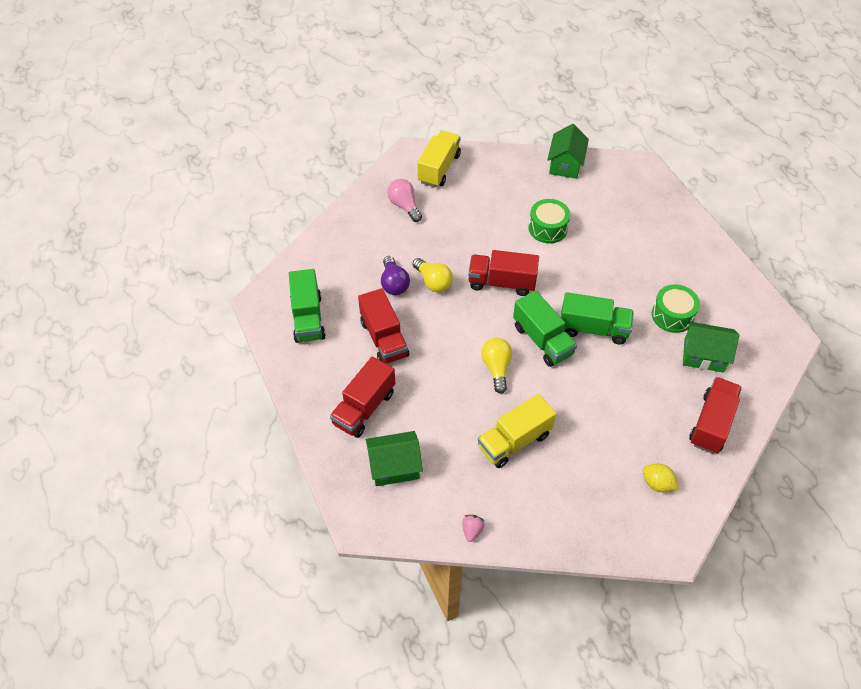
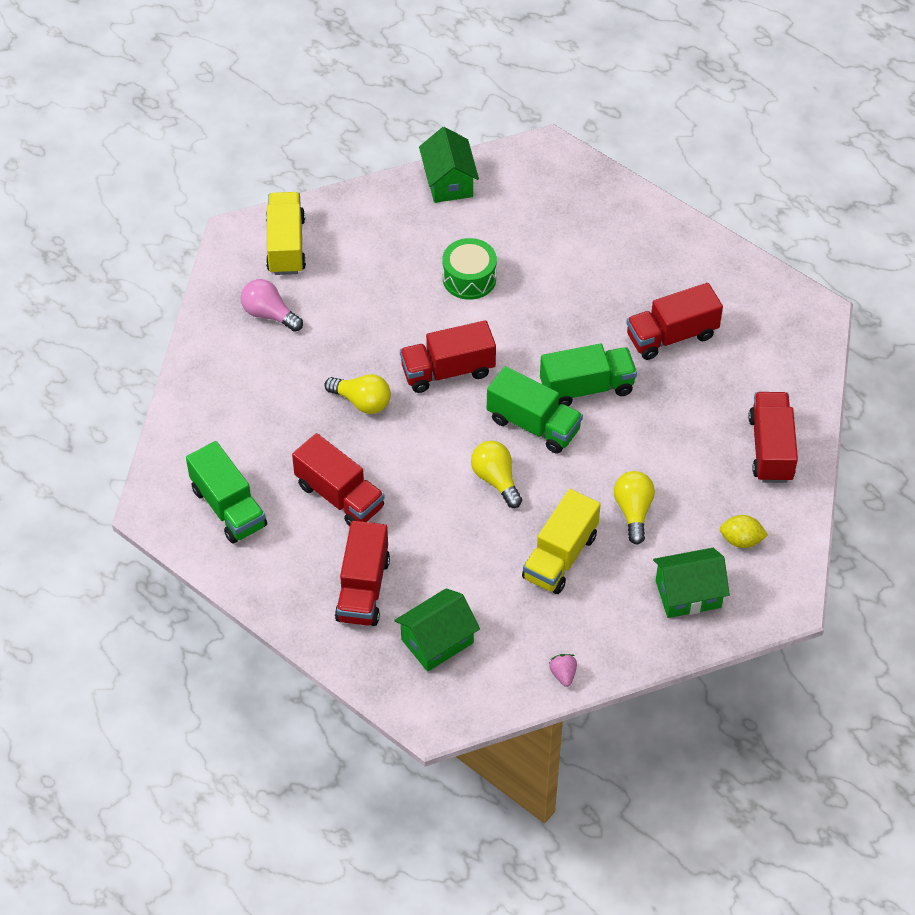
camera: 25 degrees left, 0 degrees up
purple light bulb [381,256,410,295] -> none
green drum [652,284,700,333] -> red truck [626,283,723,360]
green house [683,321,739,373] -> green house moved to [653,548,730,618]
none -> yellow light bulb [614,471,655,545]

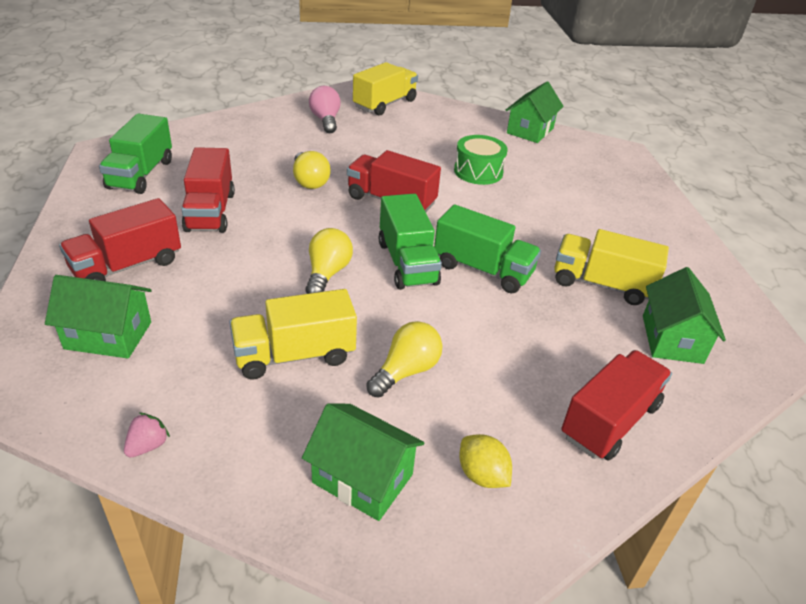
camera: 40 degrees right, 15 degrees down
red truck [626,283,723,360] -> yellow truck [554,229,669,305]
none -> green house [643,267,726,364]

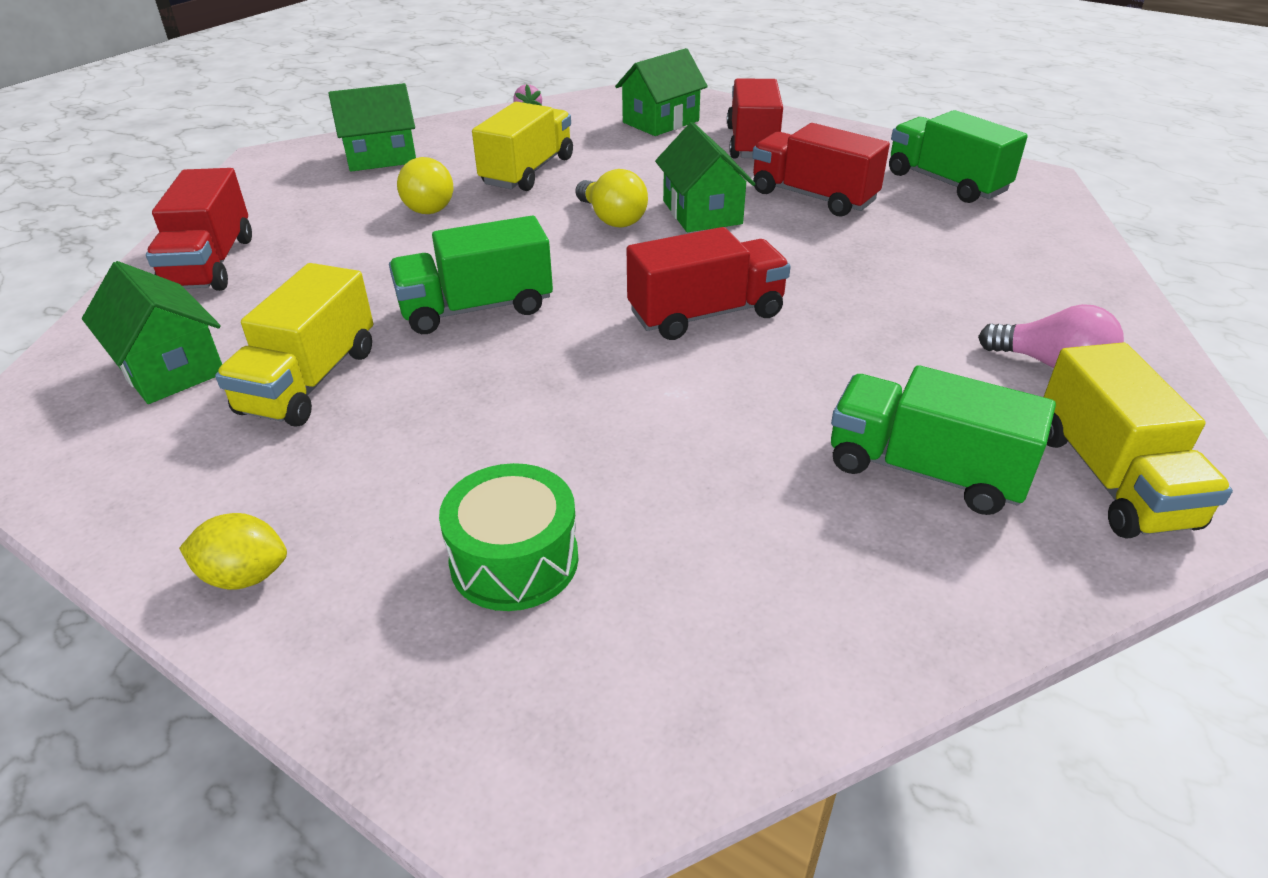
camera: 135 degrees right, 0 degrees up
yellow light bulb [293,151,331,189] -> none
green truck [379,194,442,290] -> green truck moved to [831,365,1056,515]
green drum [454,135,508,185] -> green drum moved to [439,463,579,611]
yellow lemon [459,434,512,488] -> yellow lemon moved to [179,513,287,590]
green house [506,81,564,143] -> green house moved to [655,122,755,232]
yellow truck [554,229,669,305] -> yellow truck turned 135 degrees clockwise [215,263,373,427]

